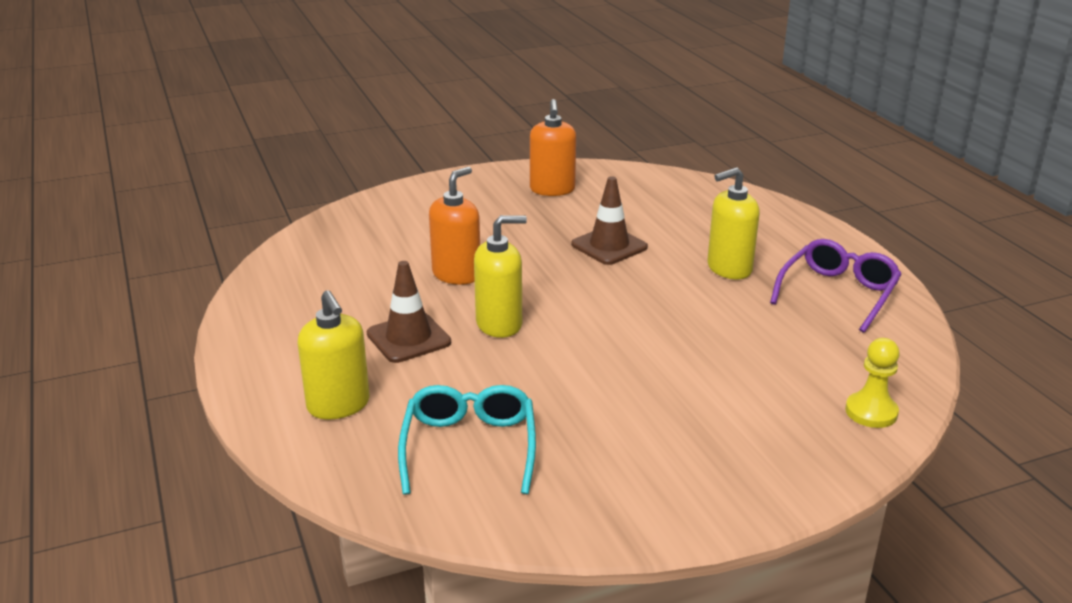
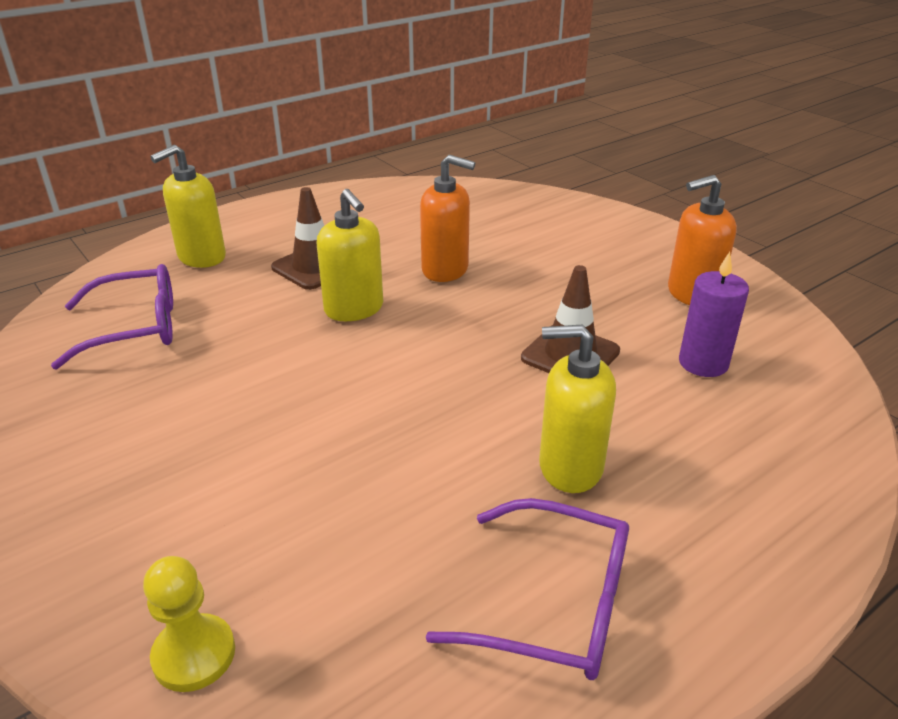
camera: 75 degrees right, 5 degrees up
turquoise glasses [398,385,536,495] -> purple glasses [51,264,173,369]
yellow soap dispenser [707,167,760,279] -> yellow soap dispenser turned 45 degrees counterclockwise [539,325,616,493]
none -> purple candle [679,252,749,377]

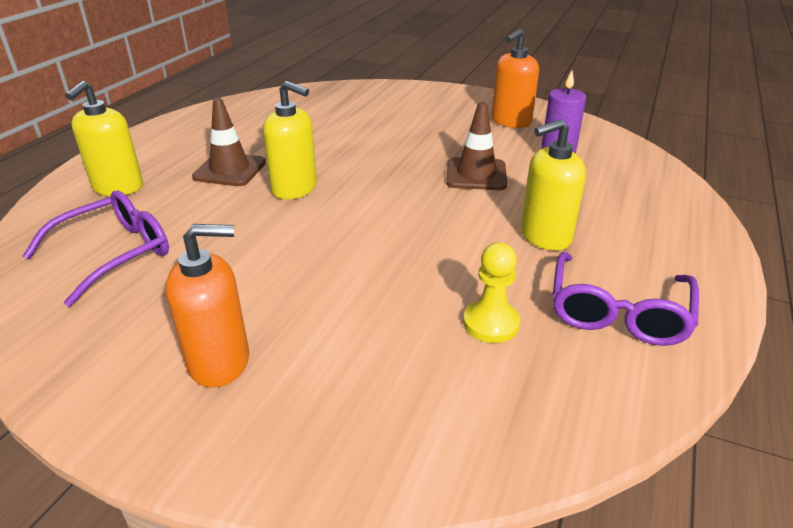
camera: 30 degrees left, 0 degrees up
yellow pawn [143,556,235,692] -> yellow pawn moved to [463,242,520,343]
orange soap dispenser [420,155,475,282] -> orange soap dispenser moved to [165,224,249,388]
purple glasses [426,498,629,680] -> purple glasses turned 120 degrees clockwise [553,252,699,346]

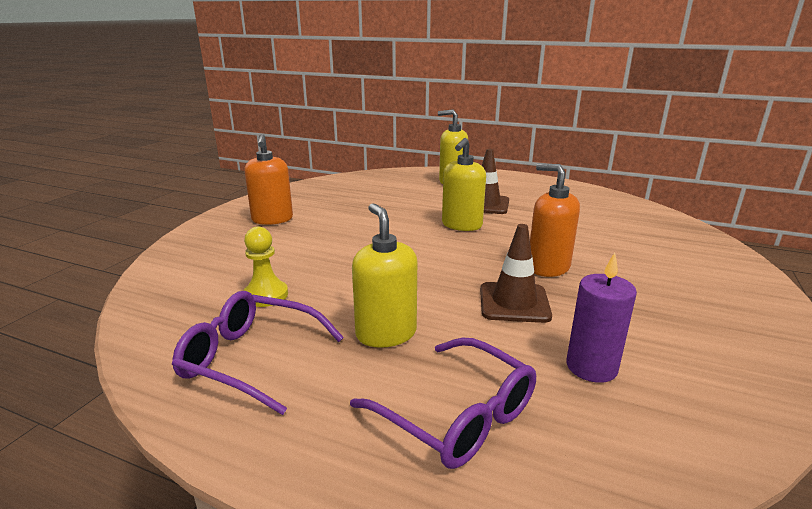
camera: 90 degrees right, 10 degrees down
purple glasses [23,191,169,307] -> purple glasses moved to [350,337,536,469]
orange soap dispenser [492,29,539,128] -> orange soap dispenser moved to [530,163,580,277]

